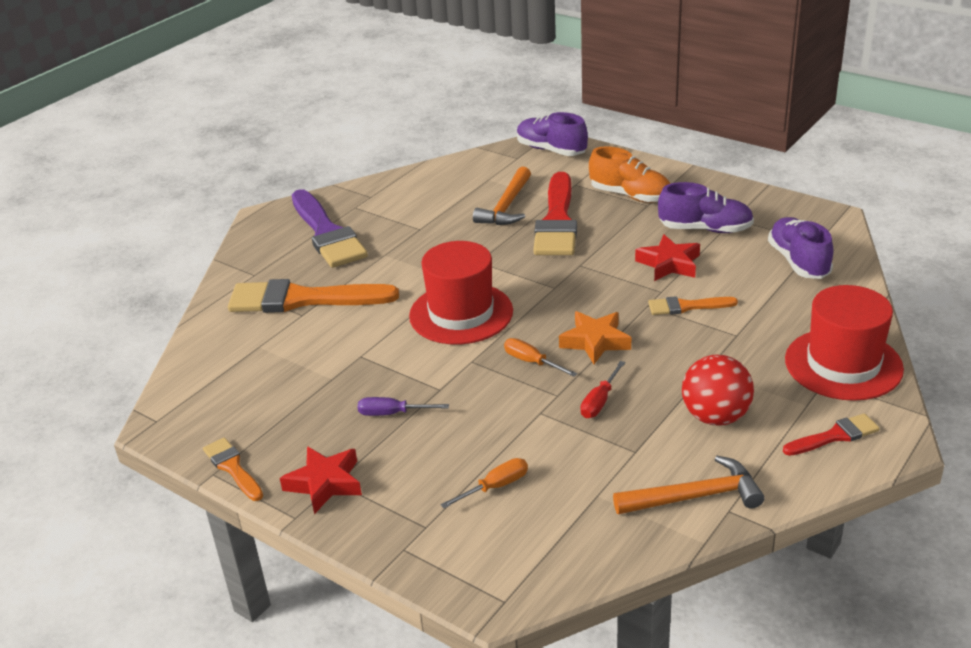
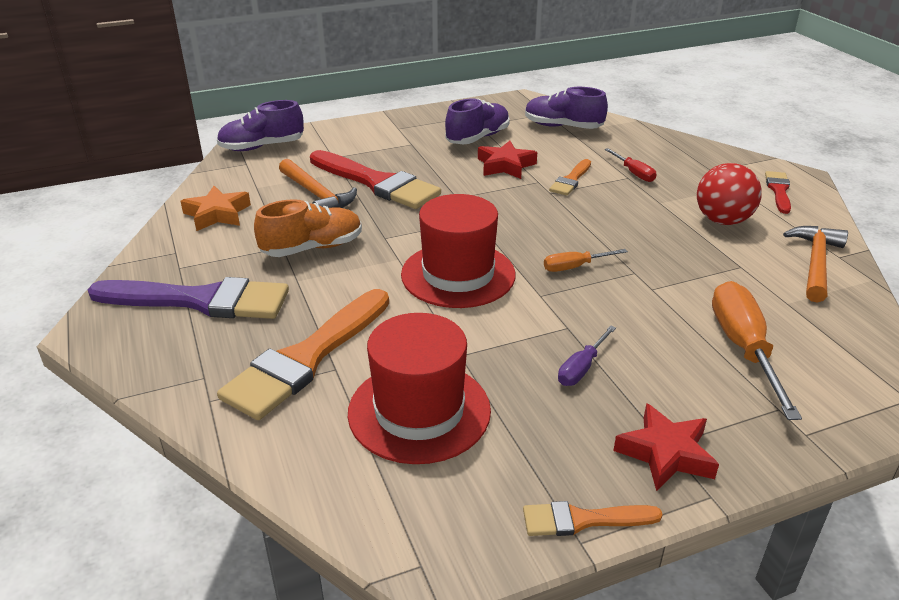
camera: 60 degrees left, 0 degrees up
orange screwdriver [441,458,528,508] -> orange screwdriver [712,281,802,420], size x1.90
orange star [559,311,631,364] -> orange star moved to [180,186,251,231]
red screwdriver [581,361,625,418] -> red screwdriver moved to [605,148,656,182]
orange shoe [589,146,670,203] -> orange shoe moved to [254,199,362,257]
red hat [785,285,904,401] -> red hat moved to [348,313,491,464]

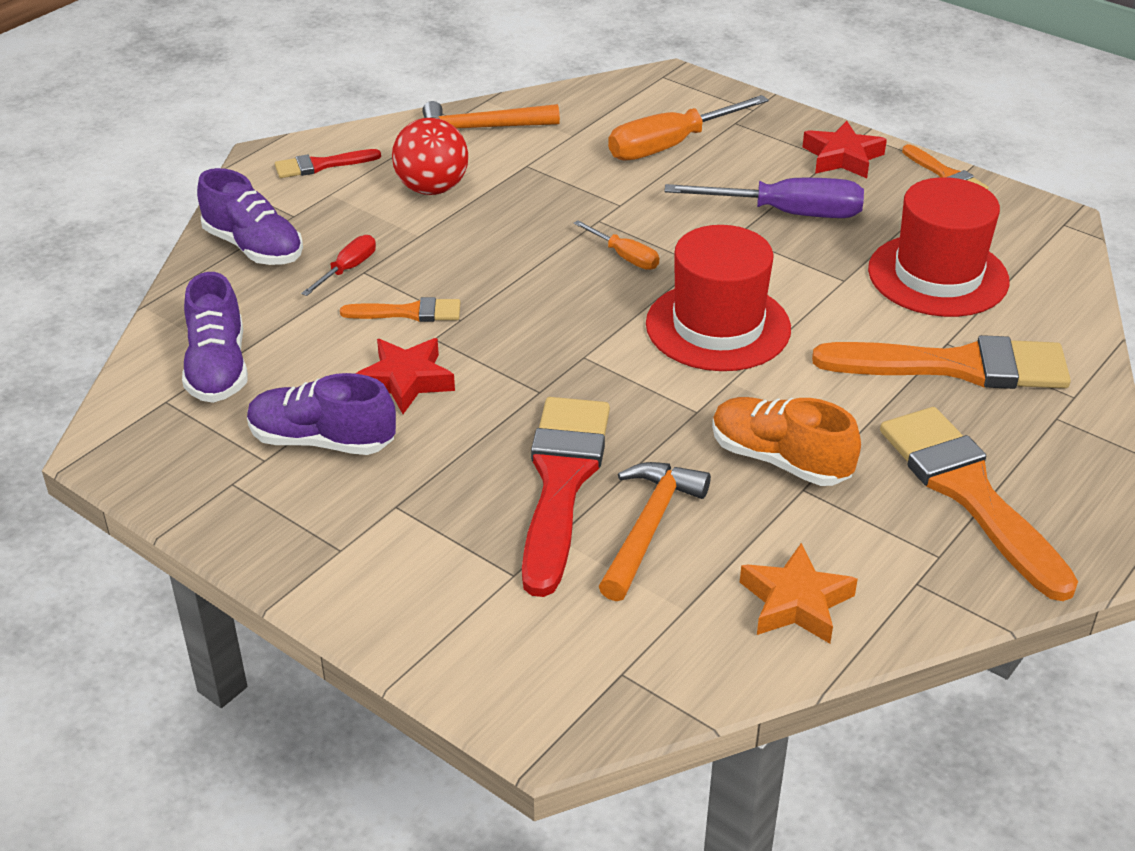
camera: 120 degrees left, 5 degrees up
purple brush [88,277,289,319] -> orange brush [880,407,1078,601]
purple shoe [217,100,304,151] -> purple shoe moved to [197,168,303,265]
purple screwdriver [558,325,616,386] -> purple screwdriver [664,178,864,218], size x1.90

